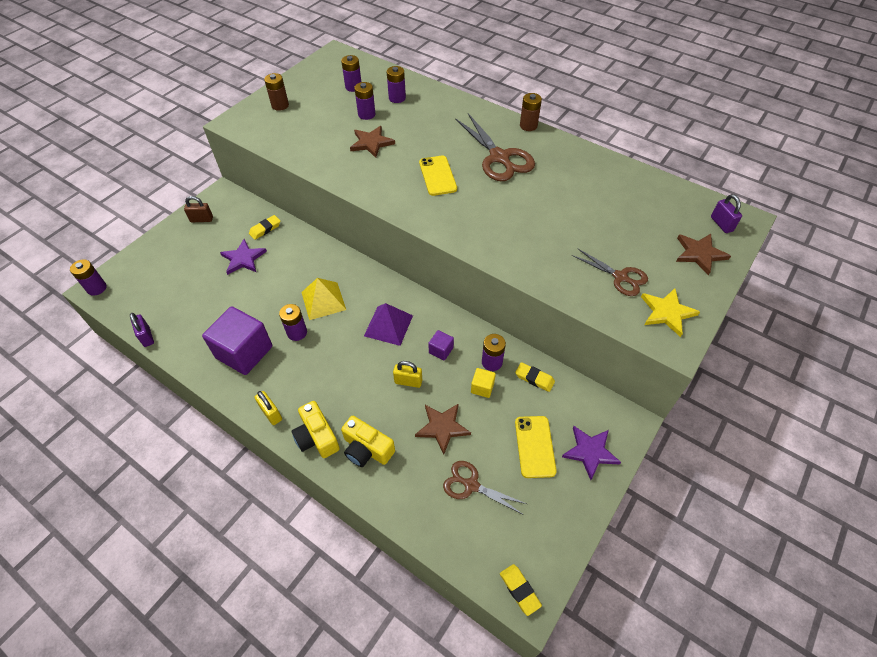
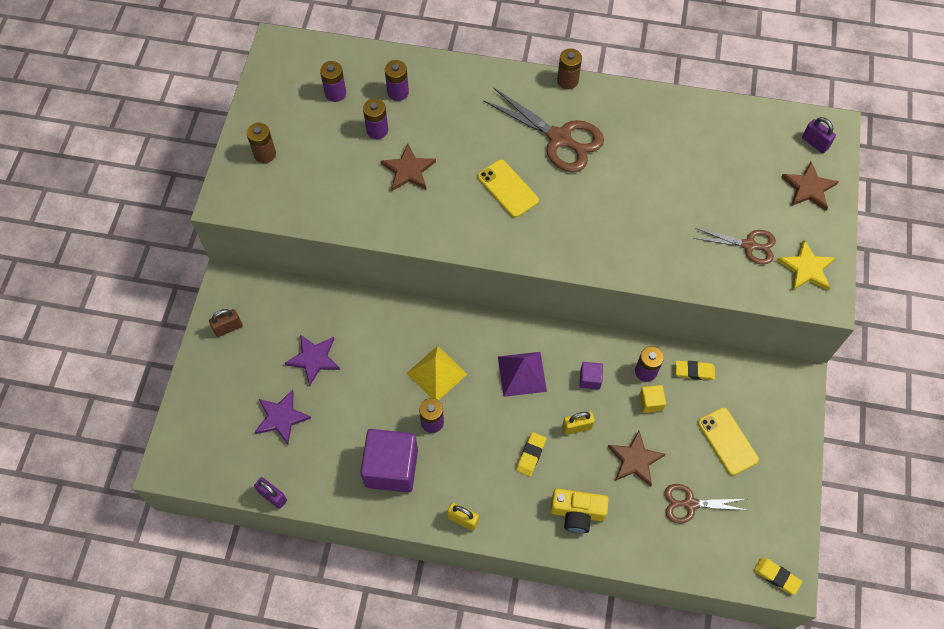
camera: 25 degrees left, 10 degrees up
purple battery [70,259,106,296] -> none
yellow eraser [249,215,280,240] -> yellow eraser moved to [516,432,546,477]
yellow camera [292,401,340,458] -> none
purple star [562,426,621,480] -> purple star moved to [255,389,311,445]

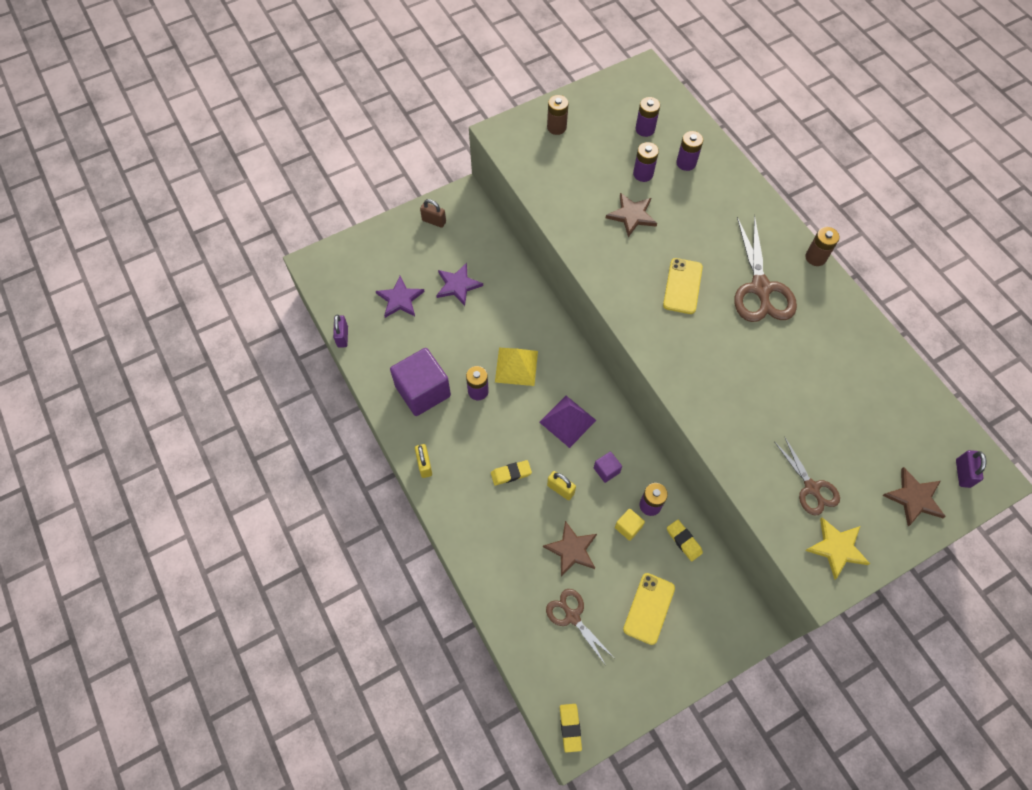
camera: 50 degrees right, 0 degrees up
yellow camera [551,489,609,533] -> none

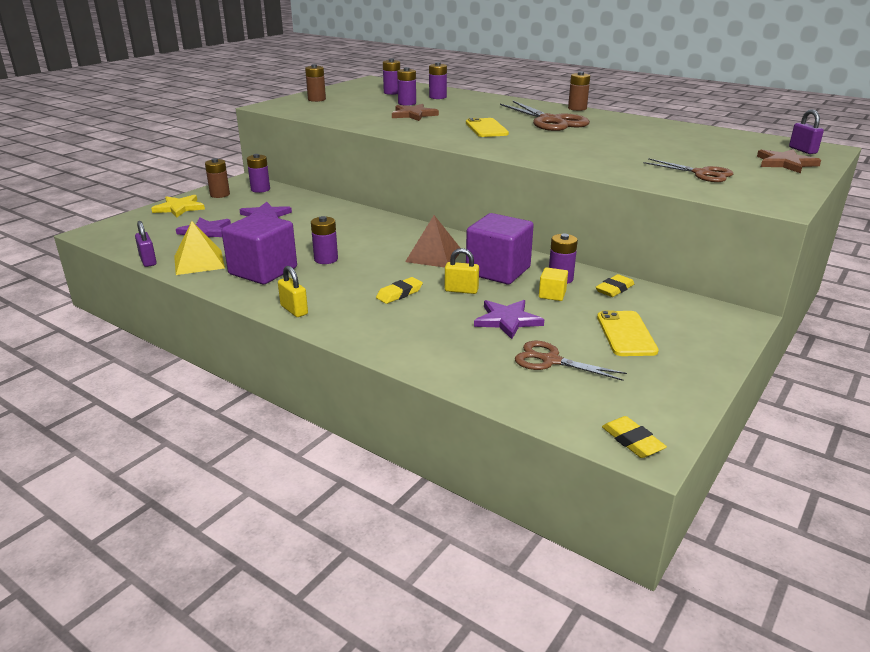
camera: 25 degrees left, 35 degrees down
brown padlock [420,199,446,228] -> brown battery [205,158,230,198]
yellow pyramid [495,348,538,386] -> yellow pyramid moved to [174,221,225,275]
purple pyramid [539,396,596,448] -> brown pyramid [405,215,460,268]
brown star [543,521,597,576] -> purple star [474,300,544,339]
purple cube [594,452,622,483] -> purple cube [466,213,534,284], size x2.22
yellow eraser [667,520,703,561] -> yellow eraser turned 75 degrees counterclockwise [596,274,634,297]
yellow star [805,517,870,580] -> yellow star moved to [151,195,205,218]
none -> purple battery [247,154,270,193]

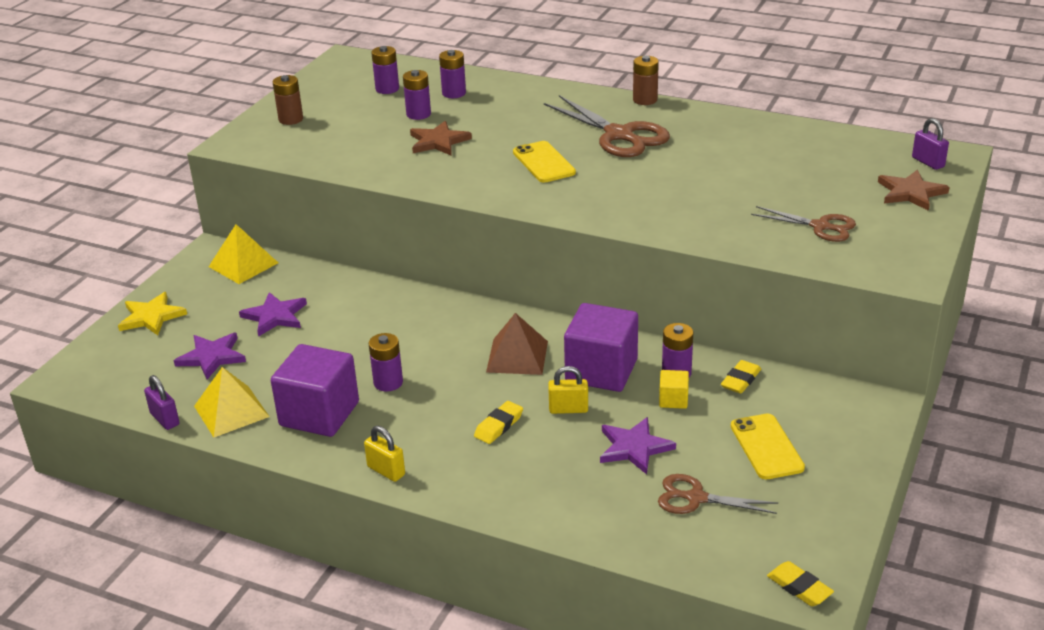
camera: 10 degrees left, 5 degrees up
brown battery [205,158,230,198] -> none
purple battery [247,154,270,193] -> yellow pyramid [209,224,278,284]

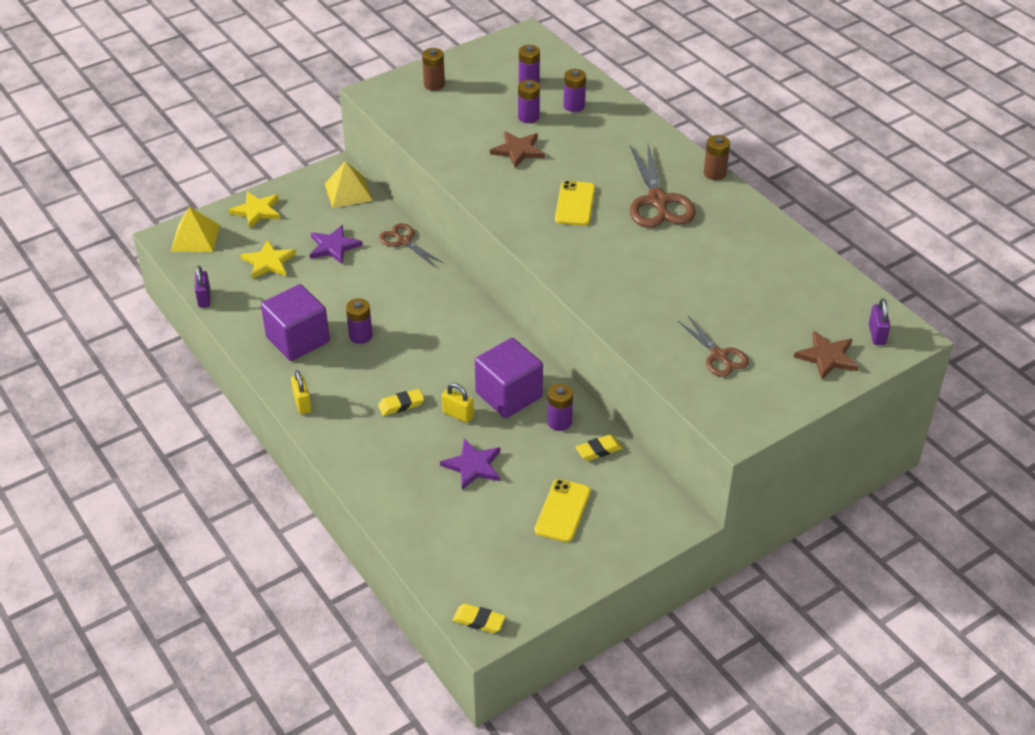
camera: 30 degrees right, 10 degrees up
purple star [174,333,246,379] -> yellow star [240,240,296,279]
yellow pyramid [194,367,269,437] -> yellow pyramid moved to [171,207,220,252]
brown pyramid [486,313,548,375] -> none
brown scissors [658,474,778,514] -> brown scissors moved to [379,223,443,267]
yellow cube [659,370,689,409] -> none
yellow eraser [767,561,834,606] -> yellow eraser turned 60 degrees counterclockwise [453,604,506,633]

